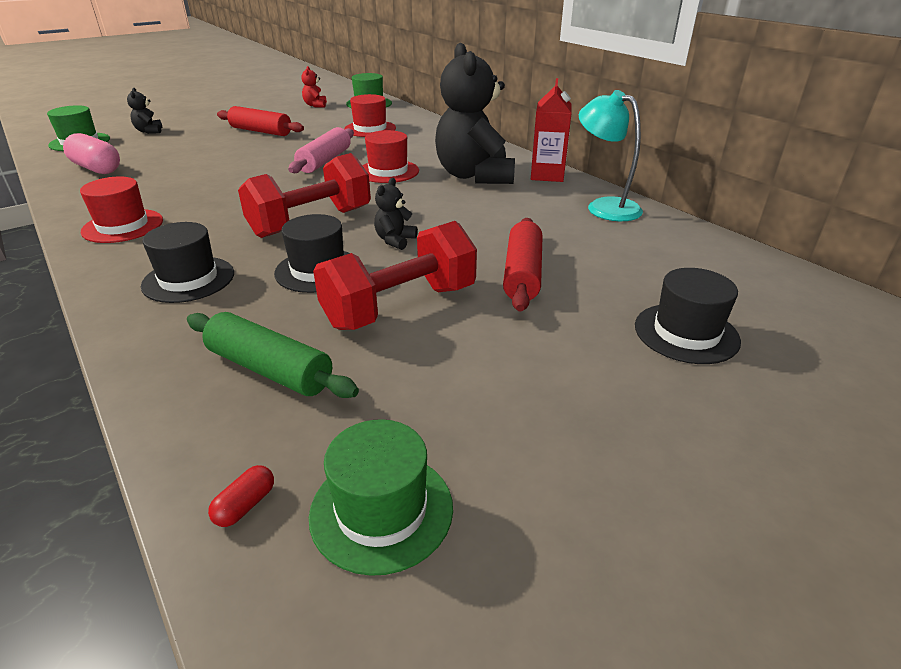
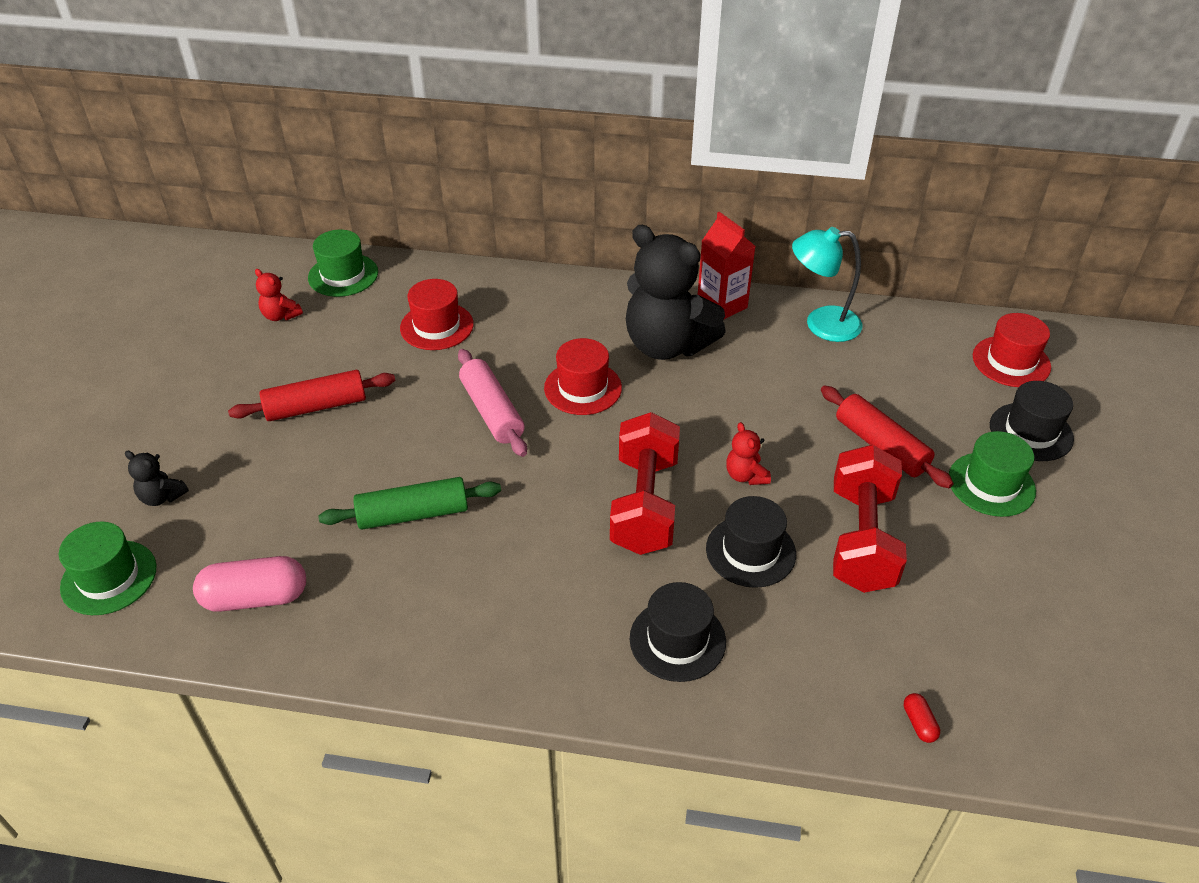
camera: 45 degrees left, 10 degrees up
red hat [80,176,163,243] -> red hat moved to [973,313,1051,387]
green rolling pin [187,312,359,398] -> green rolling pin moved to [318,477,501,530]
red capsule [208,465,274,527] -> red capsule moved to [904,693,940,743]
green hat [309,419,453,576] -> green hat moved to [949,431,1036,517]
black teddy bear [374,178,418,250] -> red teddy bear [726,422,771,485]

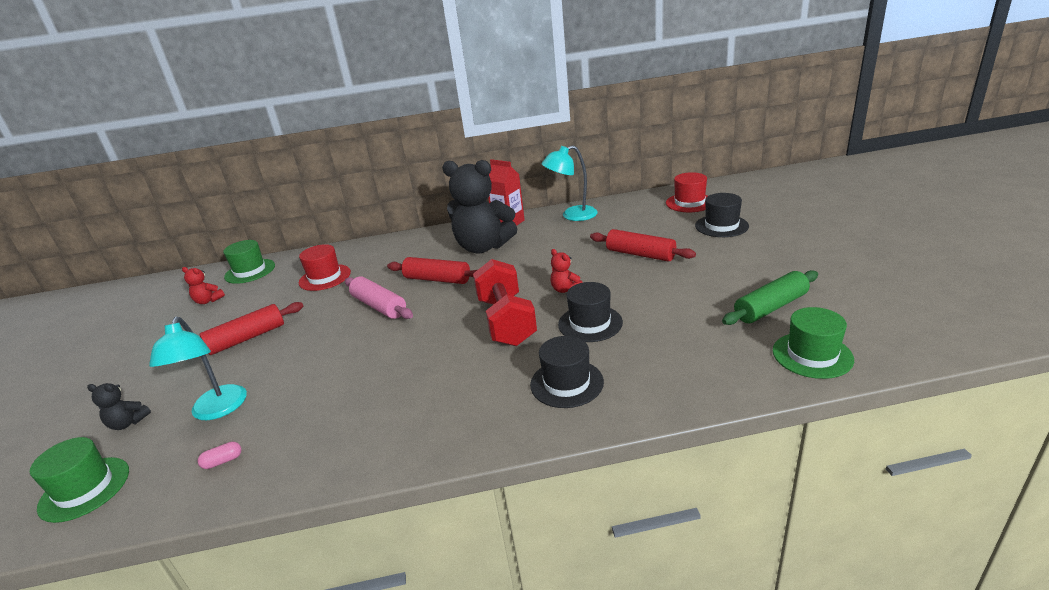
camera: 15 degrees left, 15 degrees down
pink capsule [193,556,306,612] -> pink capsule [198,442,242,469], size x0.44
green rolling pin [318,477,501,530] -> green rolling pin moved to [722,270,818,325]
red hat [544,338,622,415] -> red rolling pin [387,257,477,284]
red dumbbell [833,445,907,593] -> none
red capsule [904,693,940,743] -> none
green hat [949,431,1036,517] -> green hat moved to [773,307,854,379]
none -> turquoise lamp [149,317,247,420]

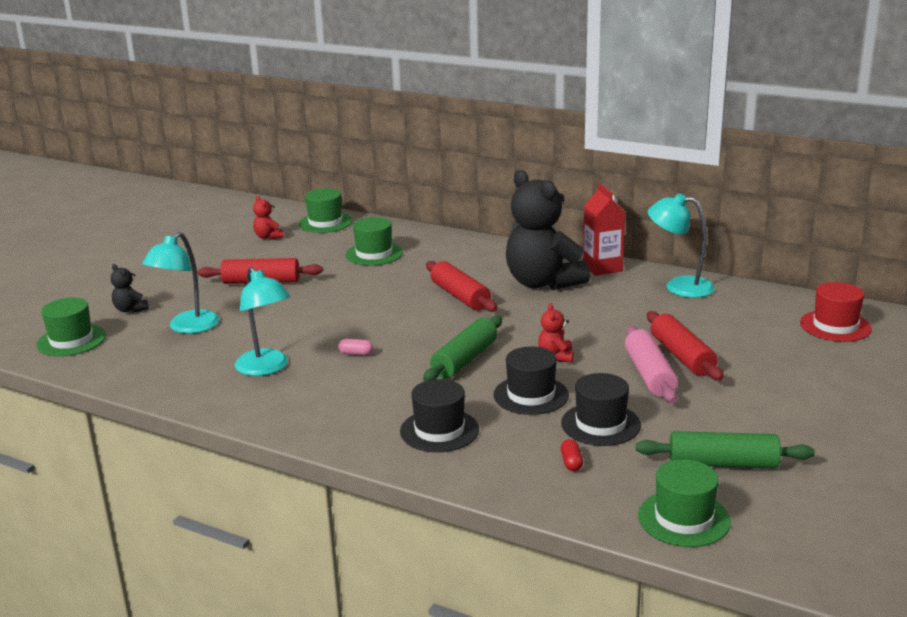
camera: 35 degrees right, 5 degrees down
pink capsule [198,442,242,469] -> pink capsule moved to [338,339,373,355]
red hat [299,244,351,291] -> green hat [345,217,403,266]
pink rolling pin [345,276,413,319] -> pink rolling pin moved to [625,326,678,403]
red dumbbell [473,259,537,346] -> green rolling pin [423,316,502,382]
black hat [695,193,749,237] -> black hat moved to [561,373,641,446]
none -> turquoise lamp [235,267,291,376]
none -> red capsule [561,439,583,471]

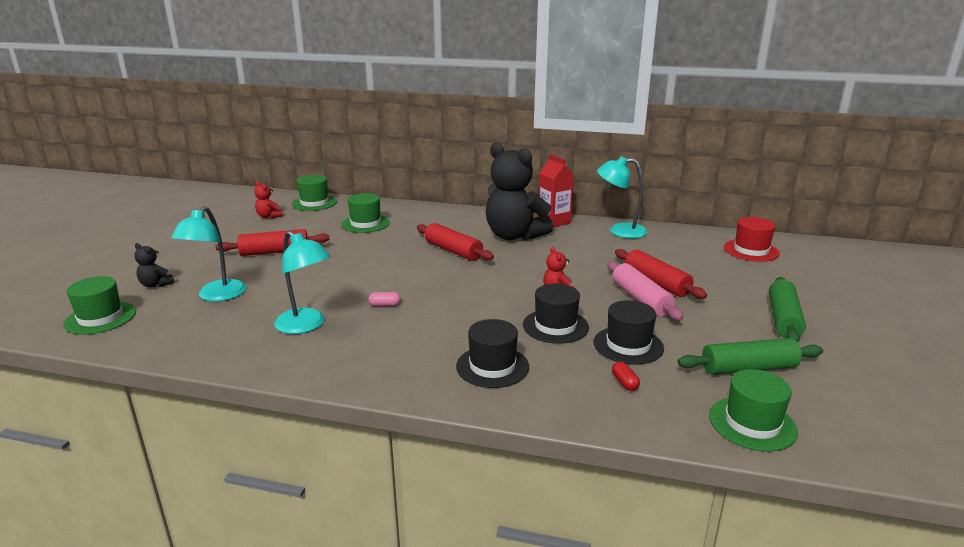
camera: 15 degrees left, 0 degrees up
green rolling pin [423,316,502,382] -> green rolling pin moved to [769,277,806,342]

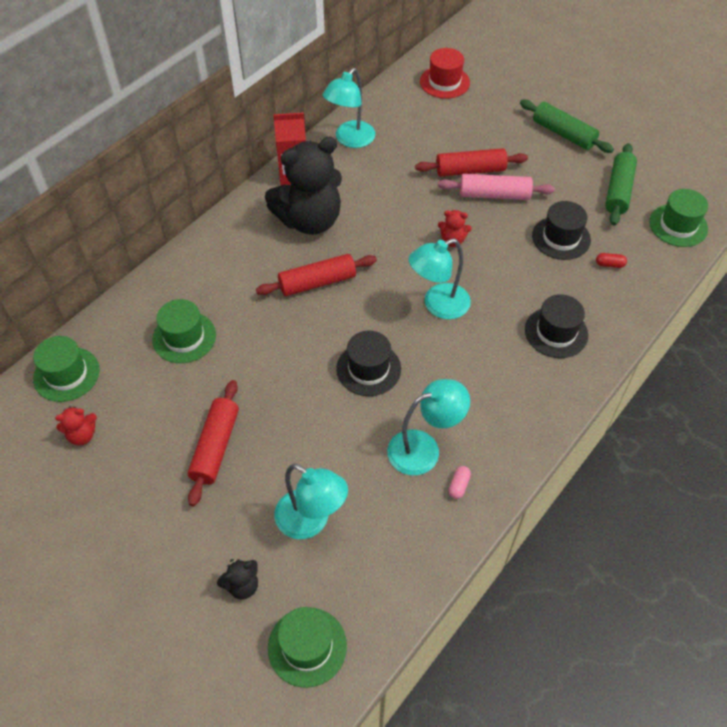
camera: 65 degrees left, 30 degrees up
pink capsule [369,292,401,306] -> pink capsule moved to [448,466,471,499]
black hat [523,284,589,344] -> black hat moved to [336,331,401,396]
none -> turquoise lamp [409,238,471,319]

